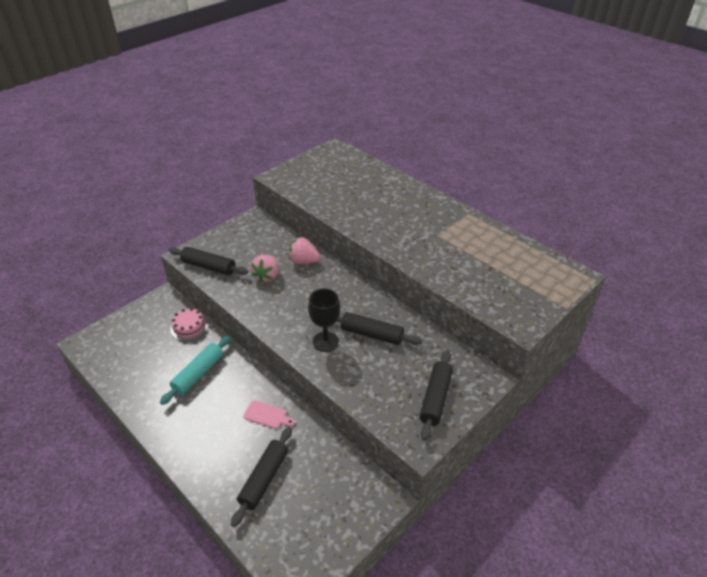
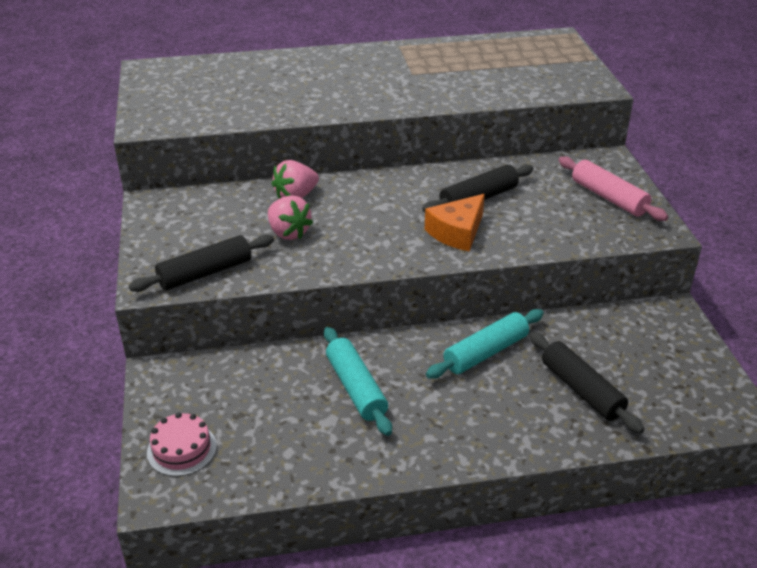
camera: 55 degrees left, 5 degrees down
pink cake [170,308,208,341] -> pink cake moved to [147,412,217,476]
pink cutting board [243,400,295,429] -> turquoise rolling pin [426,309,544,379]
black goblet [308,289,340,352] -> orange cheese [425,194,485,252]
black rolling pin [419,350,453,441] -> pink rolling pin [559,156,668,221]

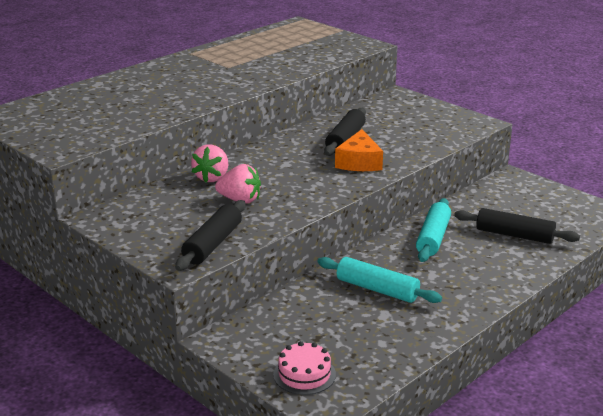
camera: 35 degrees left, 10 degrees down
pink rolling pin [559,156,668,221] -> none

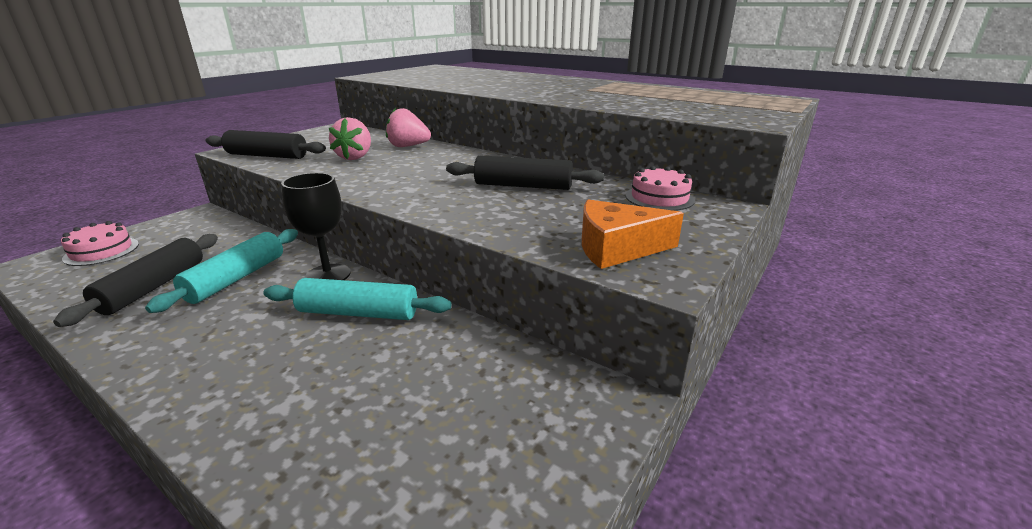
camera: 80 degrees right, 0 degrees up
orange cheese [335,129,383,171] -> orange cheese moved to [582,199,684,269]
black rolling pin [454,208,580,244] -> black rolling pin moved to [53,234,218,327]
none -> black goblet [281,173,351,280]
none -> pink cake [626,166,695,211]

